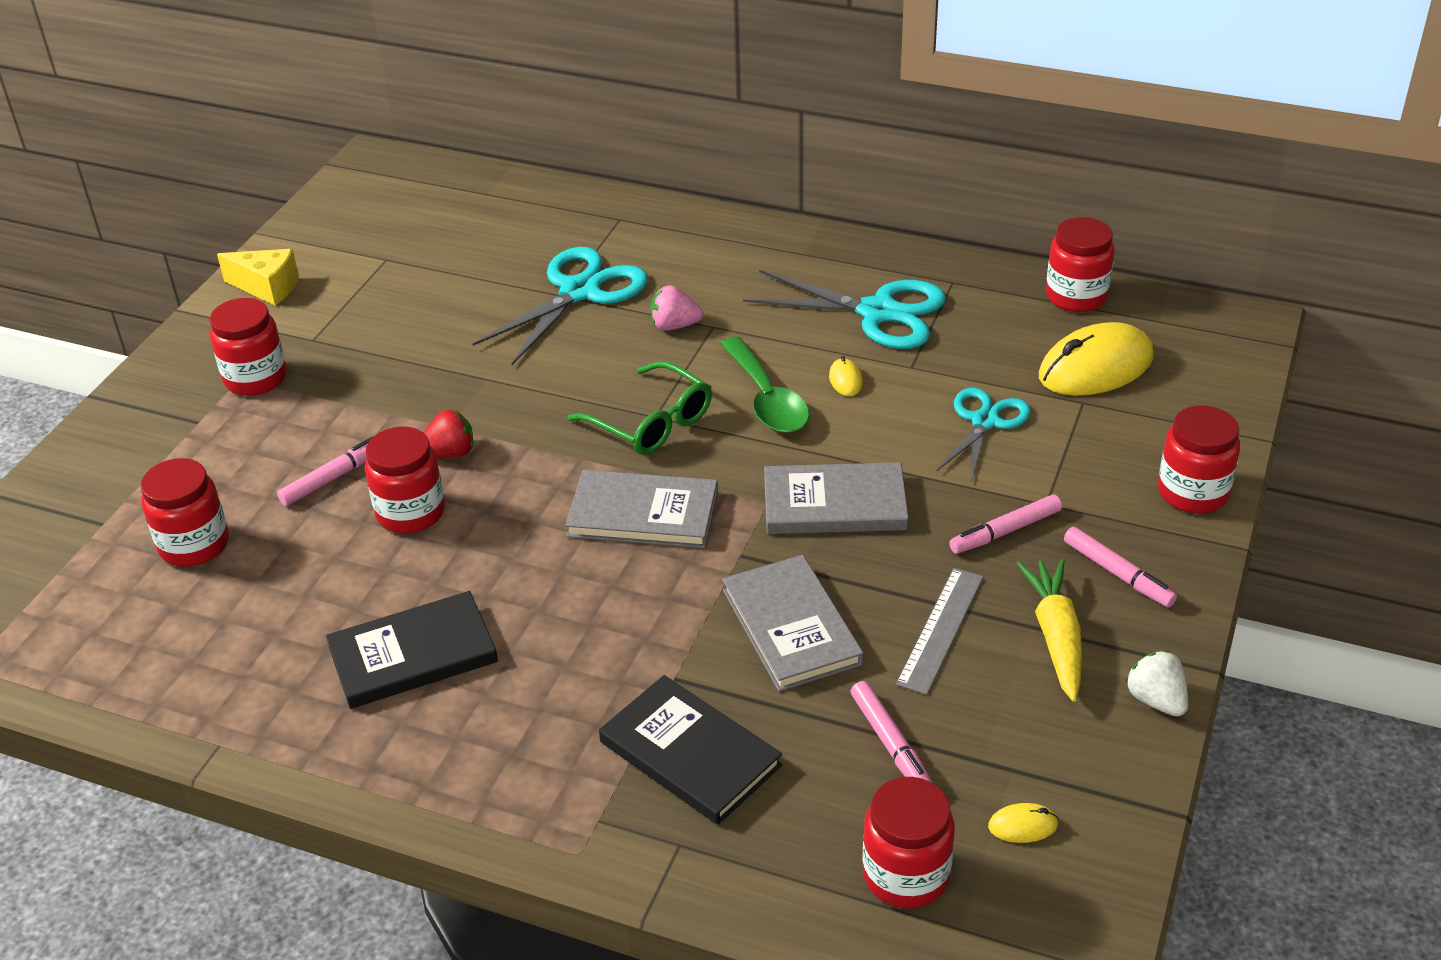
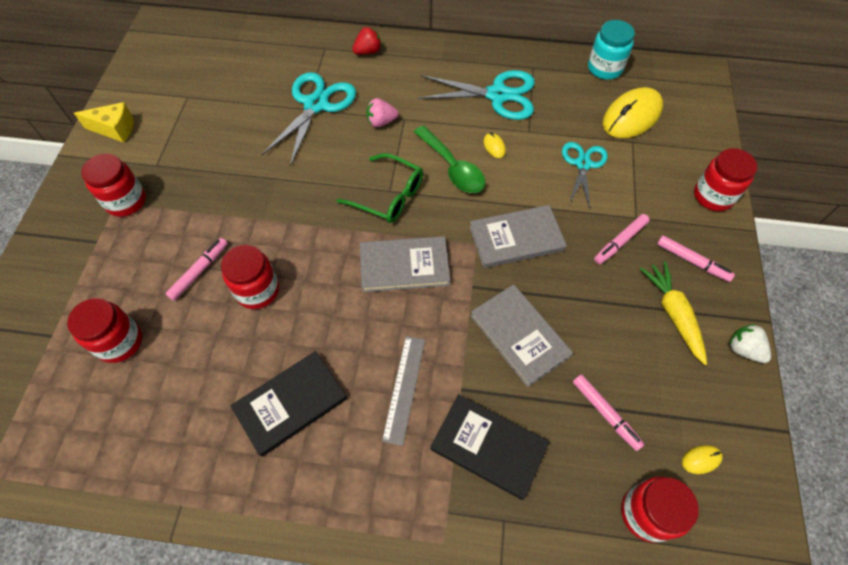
camera: 15 degrees left, 20 degrees up
red strawberry [423,410,473,457] -> red strawberry moved to [352,27,382,55]
grey ruler [896,568,983,695] -> grey ruler moved to [382,336,425,446]
red jar [1046,217,1115,312] -> turquoise jar [588,20,635,80]

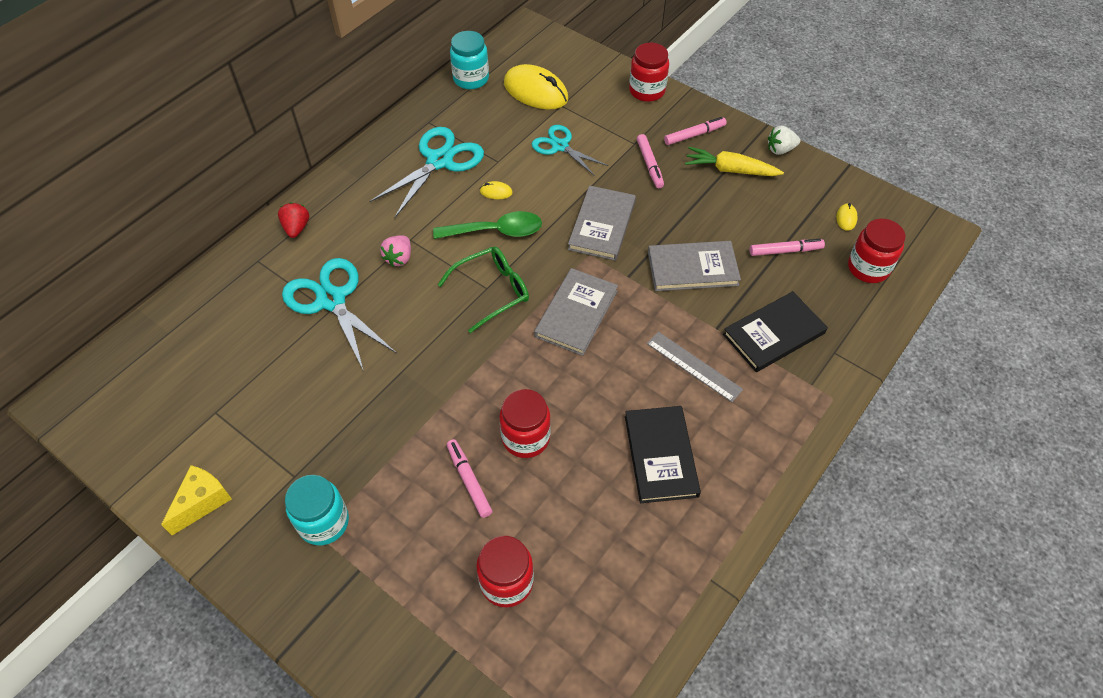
camera: 60 degrees left, 5 degrees down
red jar [81,154,146,217] -> turquoise jar [285,475,349,545]
yellow mouse [603,87,663,138] -> yellow mouse turned 45 degrees counterclockwise [504,64,568,109]

